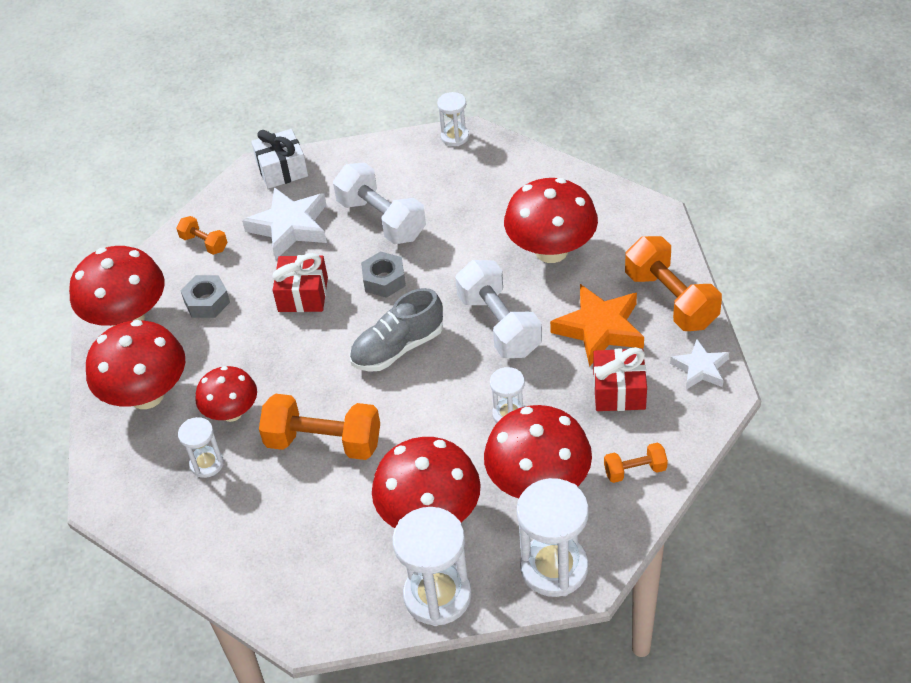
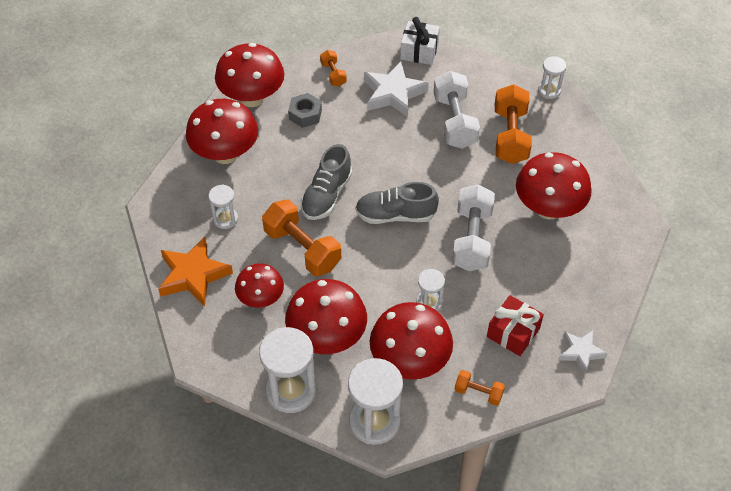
camera: 30 degrees right, 5 degrees up
red mushroom [195,366,257,422] -> red mushroom moved to [235,263,284,308]
red gift [272,253,328,312] -> none
grey nut [361,251,406,298] -> none
orange star [550,284,644,367] -> orange star moved to [158,237,233,306]
orange dumbbell [625,236,722,331] -> orange dumbbell moved to [495,84,532,164]
none -> grey shoe [301,144,352,220]

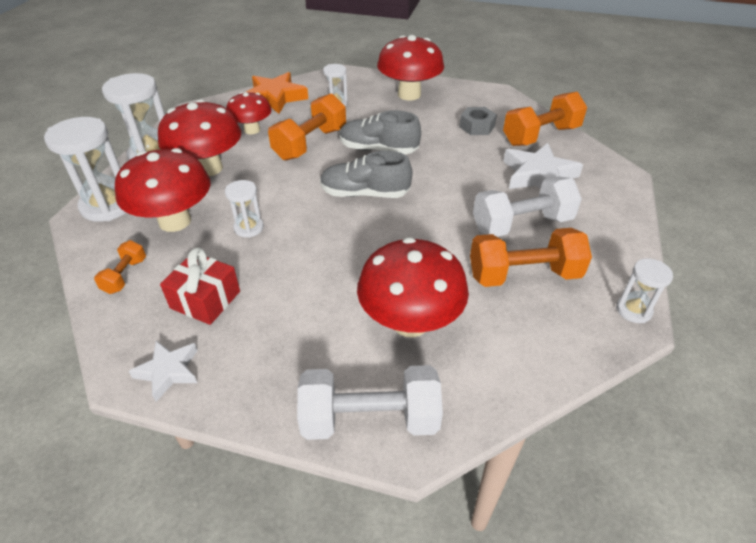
camera: 80 degrees right, 10 degrees down
red mushroom [215,43,284,107] -> none
orange dumbbell [320,50,347,87] -> orange dumbbell [503,92,587,146], size x1.95
grey shoe [355,182,439,224] -> grey shoe turned 75 degrees counterclockwise [320,151,412,198]
white gift [400,17,440,65] -> none
white dumbbell [452,185,495,271] -> white dumbbell moved to [297,365,443,440]

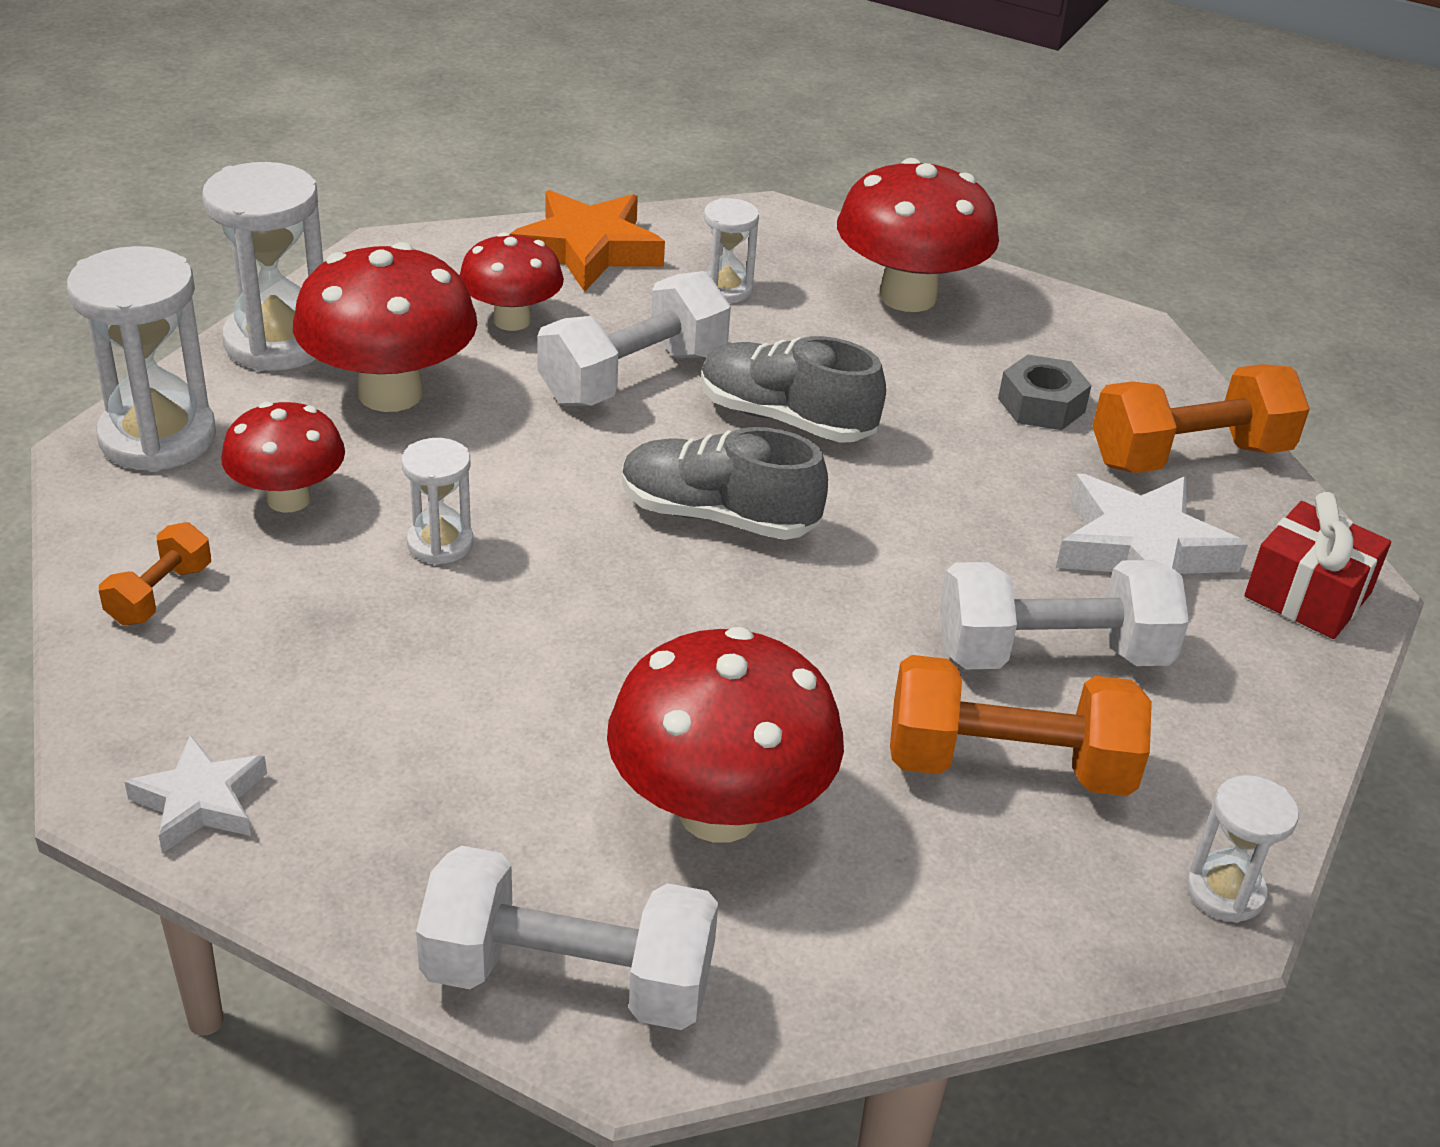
camera: 10 degrees right, 5 degrees down
red mushroom [115,148,211,232] -> red mushroom [221,401,345,513], size x0.62
red gift [160,247,240,325] -> red gift moved to [1244,492,1391,639]
orange dumbbell [268,93,346,161] -> white dumbbell [537,271,731,406]

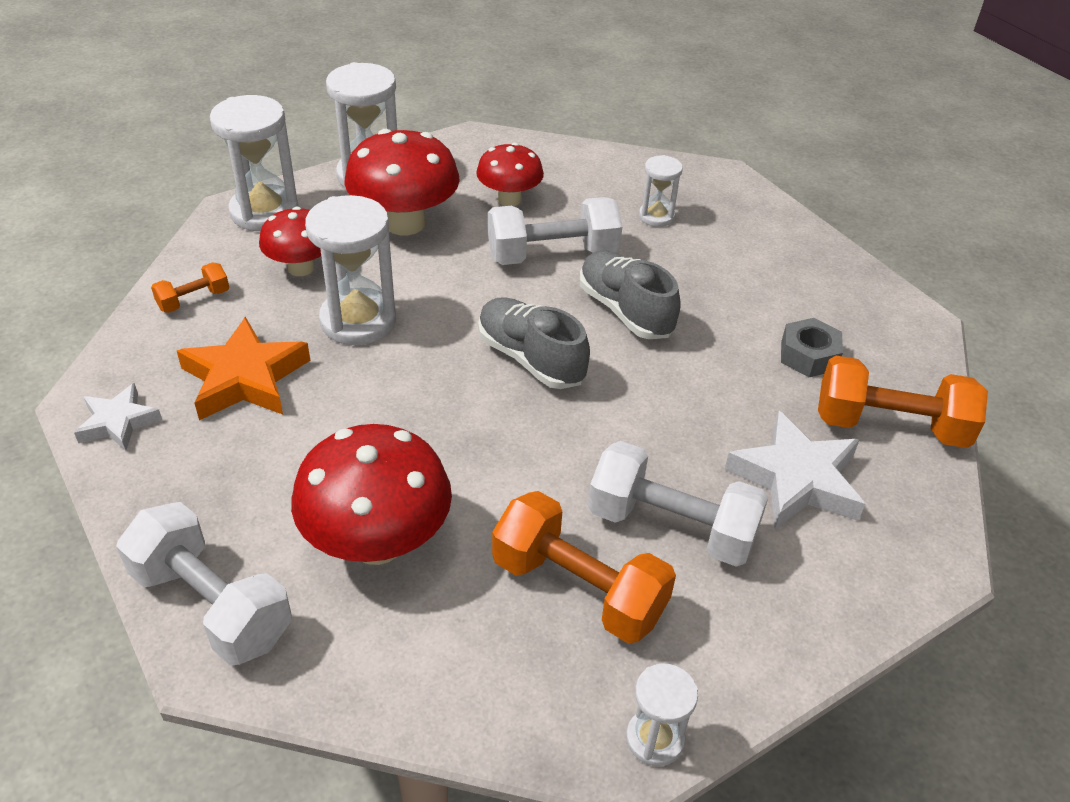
camera: 30 degrees right, 5 degrees up
white hourglass [402,438,473,565] -> white hourglass [305,195,396,345], size x1.83
orange star [510,190,665,292] -> orange star moved to [177,317,310,420]
red mushroom [837,158,999,312] -> none
red gift [1244,492,1391,639] -> none

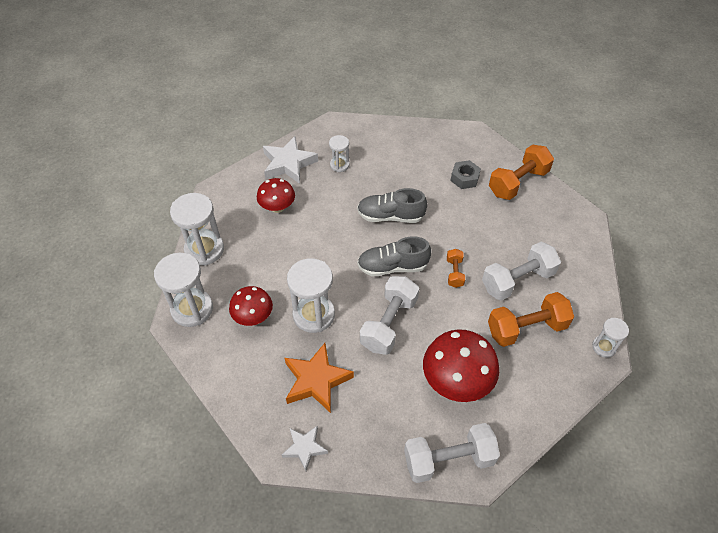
camera: 50 degrees left, 10 degrees up
orange dumbbell [151,262,229,313] -> orange dumbbell moved to [447,249,465,288]
red mushroom [344,129,460,235] -> none
white dumbbell [488,197,622,265] -> white dumbbell moved to [360,276,419,355]
white star [725,411,865,529] -> white star moved to [263,136,318,184]

